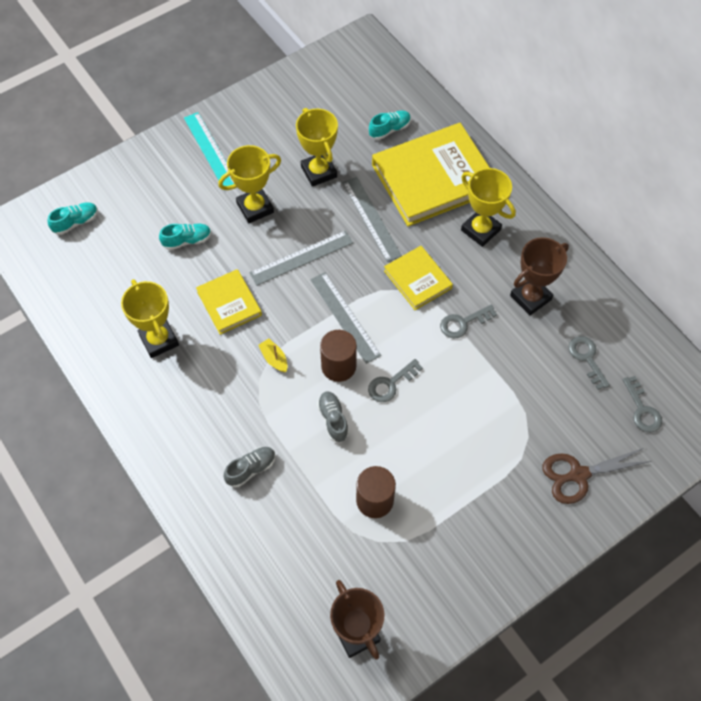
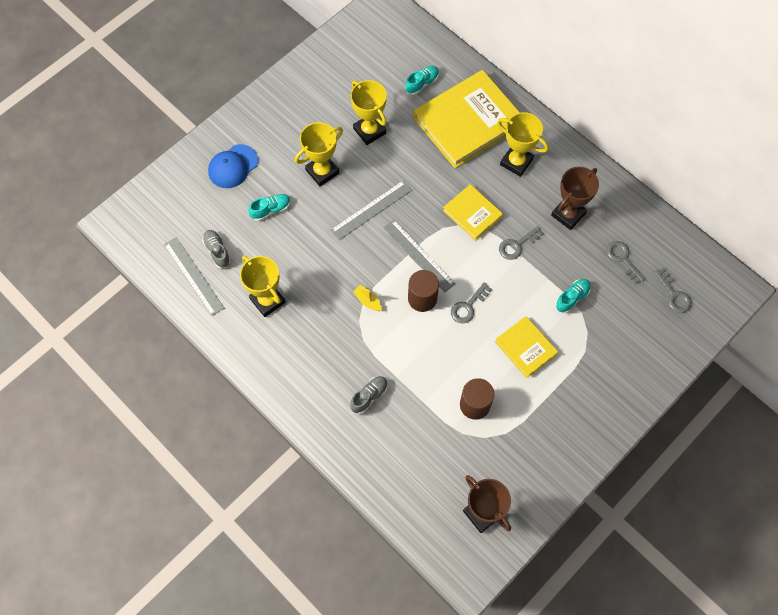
camera: 10 degrees left, 5 degrees up
turquoise shoe [48,202,98,235] -> turquoise shoe moved to [555,279,591,313]
turquoise ruler [184,112,234,186] -> none
yellow book [196,269,262,335] -> yellow book moved to [495,316,558,378]
grey shoe [317,391,349,443] -> grey shoe moved to [202,230,231,268]
grey ruler [342,177,402,262] -> grey ruler moved to [164,237,224,316]
brown scissors [543,448,651,504] -> none
none -> blue cap [208,144,258,188]

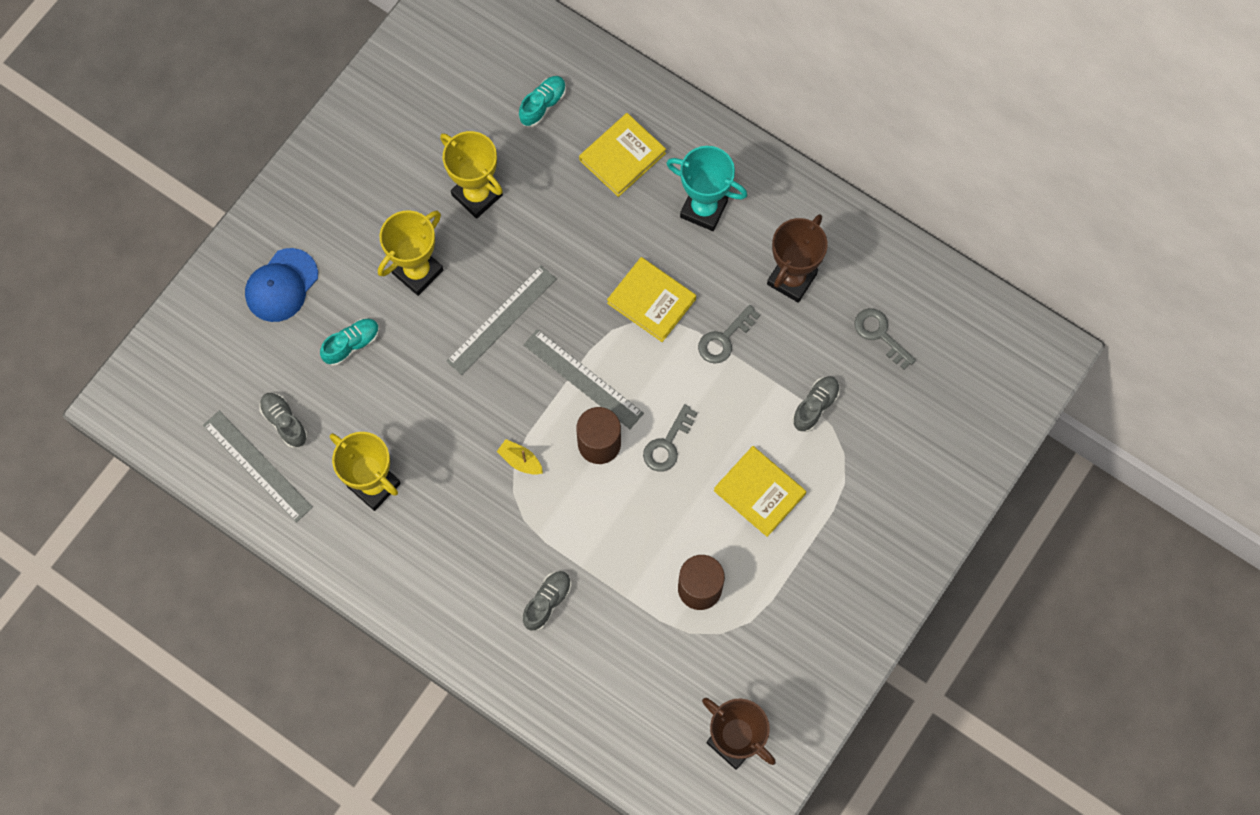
camera: 10 degrees left, 5 degrees up
yellow book [414,70,520,168] -> yellow book [579,113,666,197], size x0.52
yellow trophy [497,112,549,177] -> turquoise trophy [666,146,748,231]
turquoise shoe [555,279,591,313] -> grey shoe [792,376,840,432]
grey key [654,268,692,313] -> none

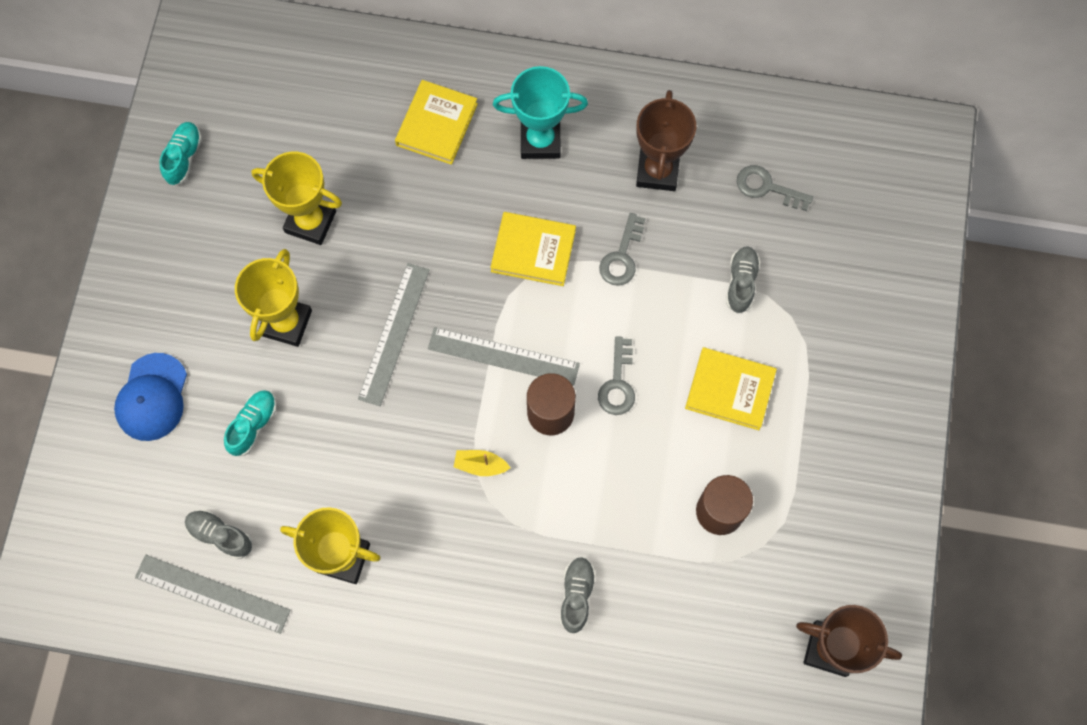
camera: 25 degrees left, 0 degrees up
turquoise shoe [519,76,566,127] -> turquoise shoe moved to [159,122,202,186]

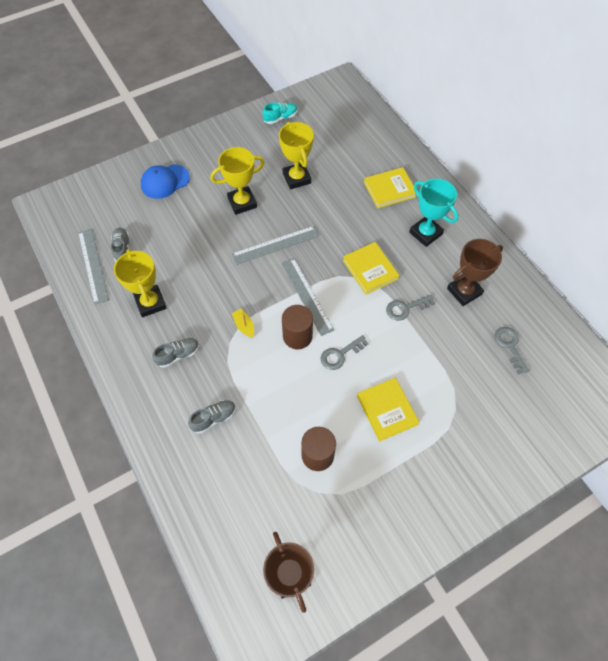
camera: 50 degrees right, 10 degrees down
turquoise shoe [224,390,277,456] -> none
grey shoe [726,246,760,314] -> grey shoe moved to [152,338,199,368]

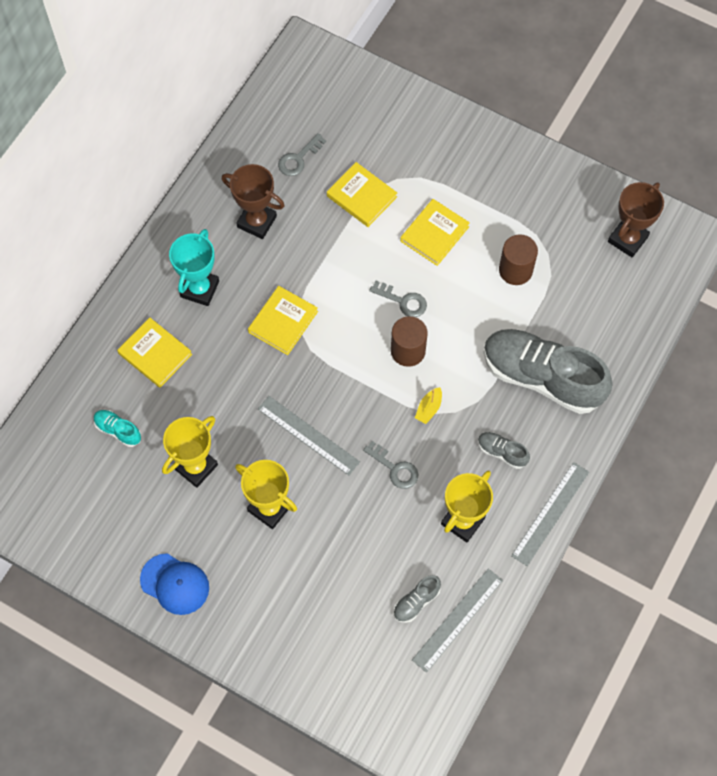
camera: 120 degrees left, 5 degrees up
blue cap [141,164,190,199] -> blue cap moved to [140,553,209,615]
grey shoe [188,400,236,434] -> grey shoe [484,329,613,414], size x2.43
turquoise shoe [262,102,298,124] -> turquoise shoe moved to [94,410,141,447]
grey ruler [281,258,334,336] -> grey ruler moved to [511,462,589,566]
grey key [386,295,435,321] -> grey key moved to [363,441,419,489]
none -> yellow book [327,162,397,227]

